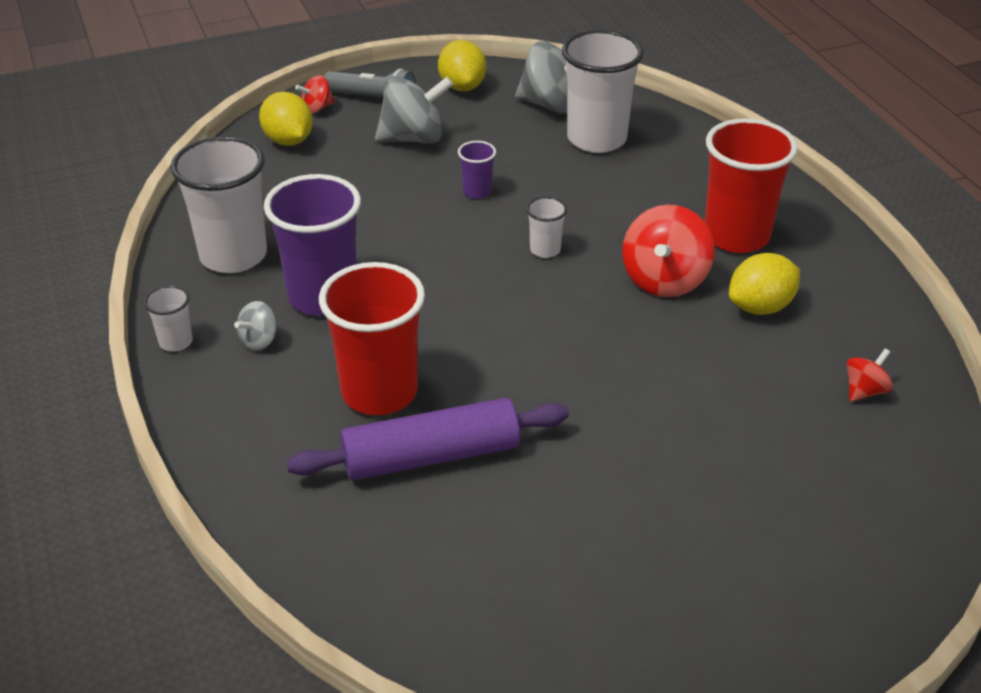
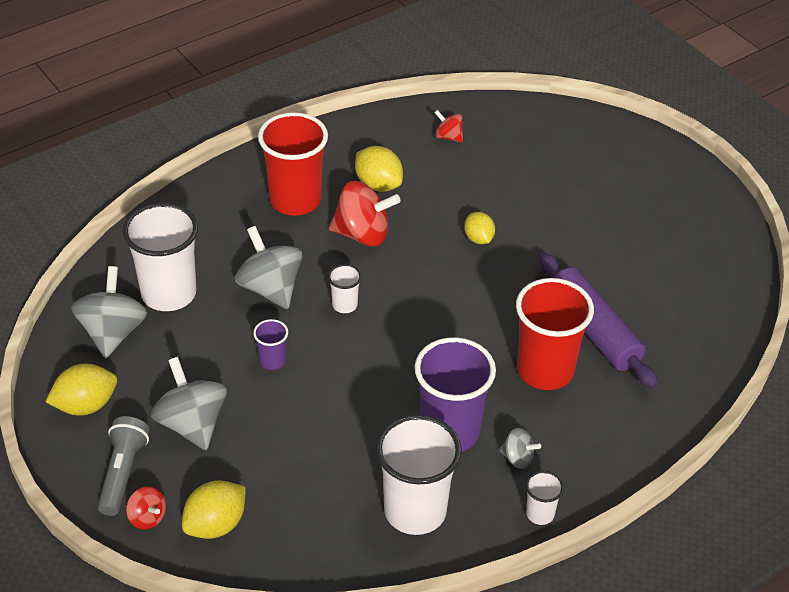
camera: 105 degrees left, 5 degrees up
none -> grey spinning top [235,226,302,309]
none -> yellow lemon [464,212,495,244]

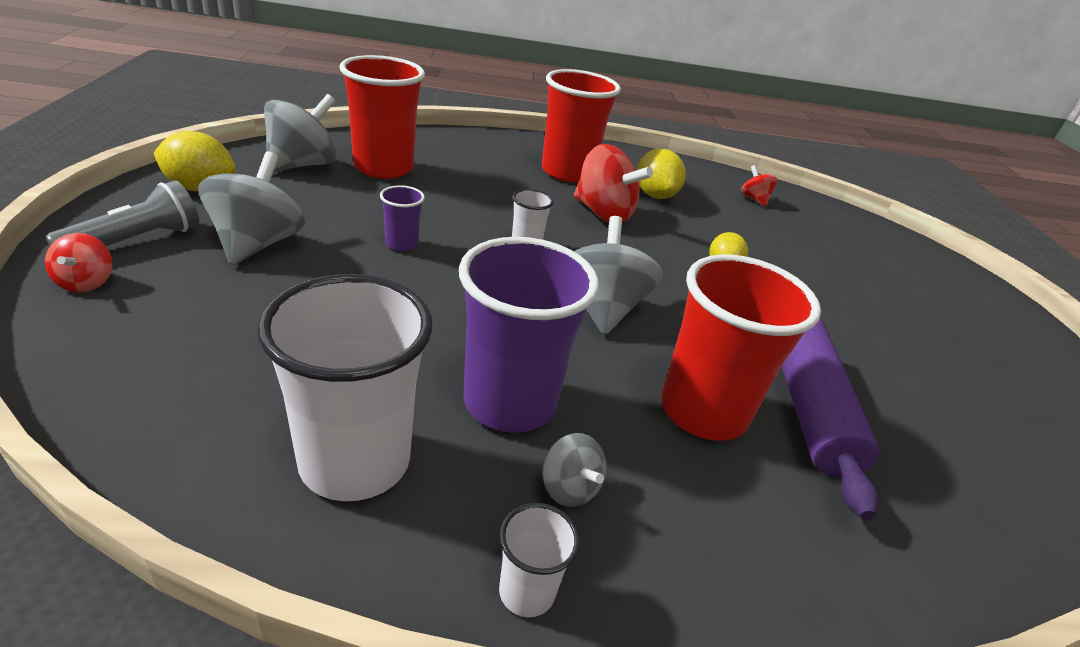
camera: 30 degrees right, 10 degrees down
white cup [123,203,198,311] -> red cup [339,55,425,179]
yellow lemon [182,480,246,539] -> none
grey spinning top [235,226,302,309] -> grey spinning top moved to [574,216,663,335]

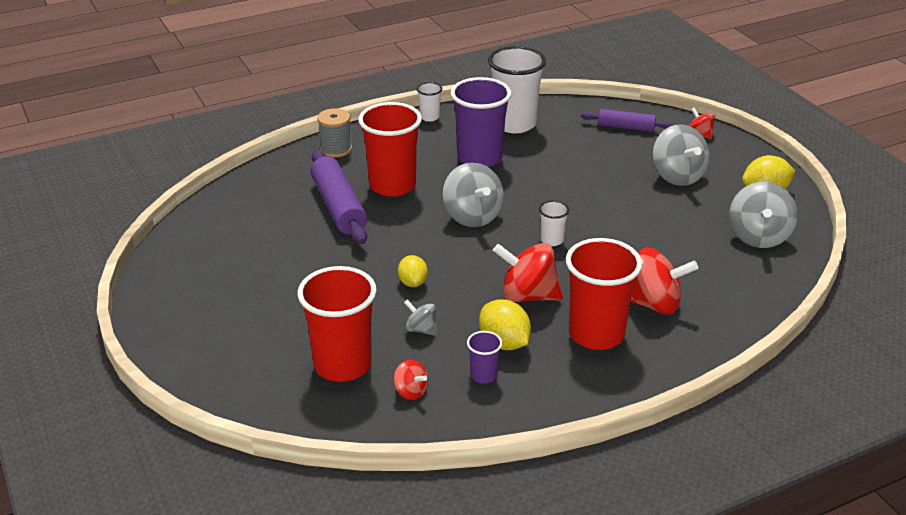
camera: 160 degrees right, 0 degrees up
grey flashlight [45,180,199,246] -> none
red cup [339,55,425,179] -> red cup moved to [297,266,377,382]
purple cup [380,185,425,251] -> purple cup moved to [467,331,502,384]
grey spinning top [543,433,607,507] -> grey spinning top moved to [404,300,437,336]
none -> grey spool [317,108,352,157]
none -> purple rolling pin [581,109,674,132]
none -> red spinning top [631,247,698,315]

